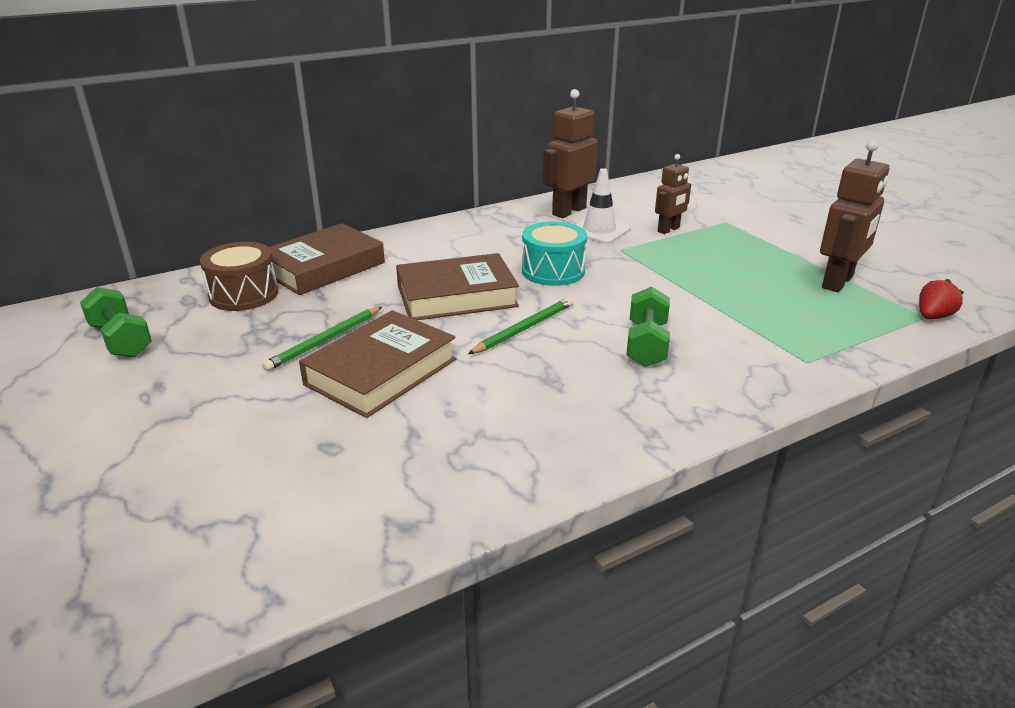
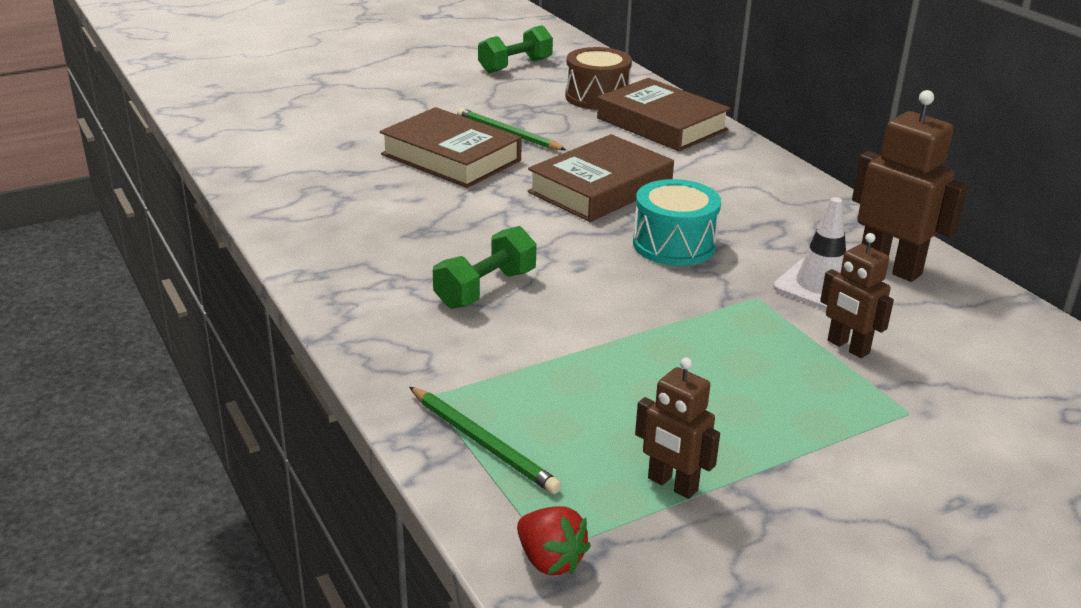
camera: 90 degrees right, 0 degrees up
brown book [396,253,519,320] -> brown book turned 60 degrees clockwise [528,134,674,222]
green pencil [468,297,573,354] -> green pencil moved to [409,387,562,494]
green dumbbell [626,287,670,367] -> green dumbbell turned 60 degrees counterclockwise [433,226,536,309]
brown robot [820,140,889,292] -> brown robot [635,358,720,499], size x0.62

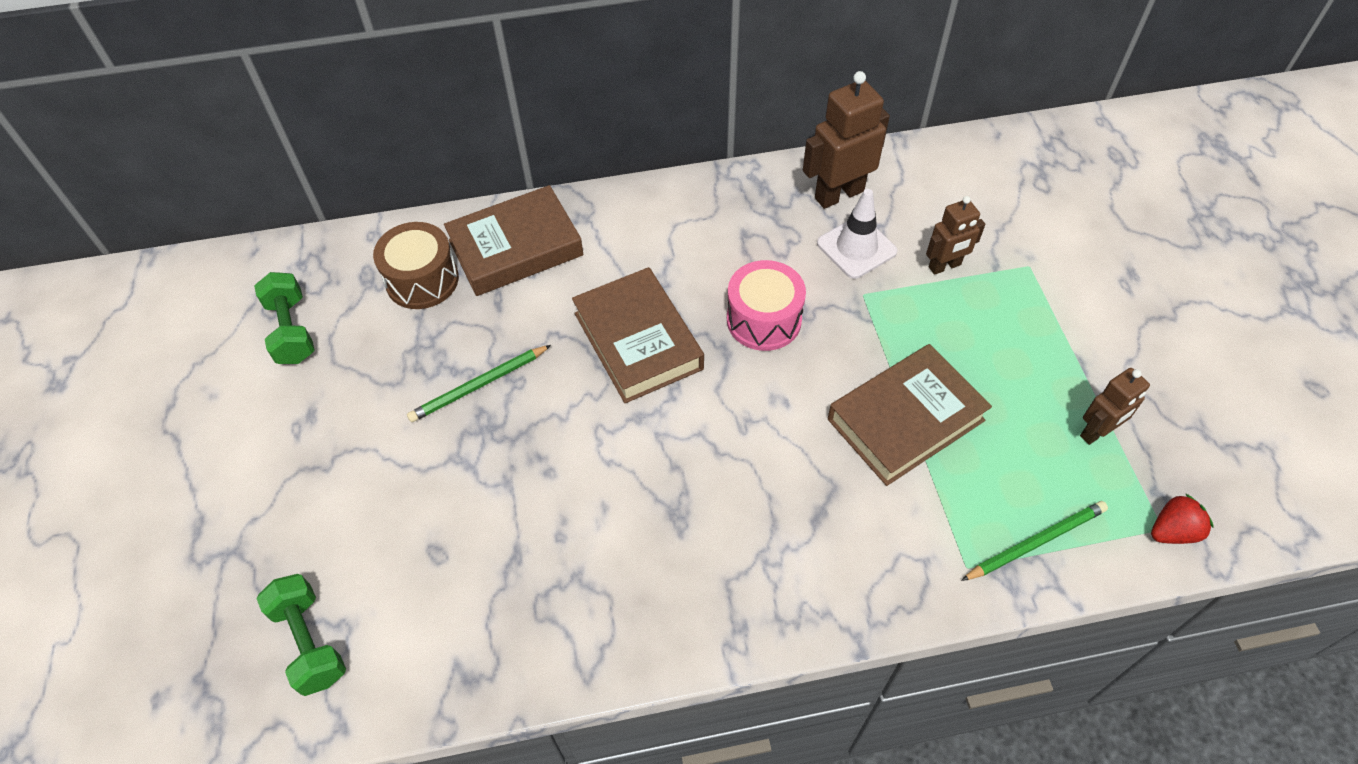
camera: 70 degrees left, 25 degrees up
brown book [380,107,522,188] -> brown book moved to [828,344,992,486]
green dumbbell [433,226,536,309] -> green dumbbell moved to [256,574,346,696]
turquoise drum [633,179,721,266] -> pink drum [727,260,806,351]

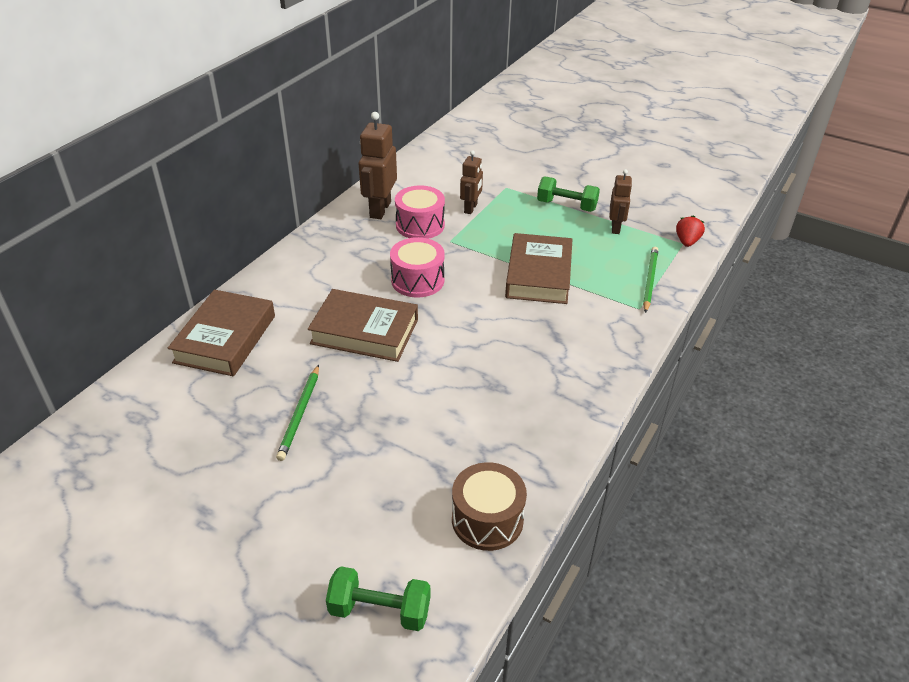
camera: 50 degrees left, 15 degrees down
green dumbbell [254,272,315,364] -> green dumbbell moved to [537,176,600,212]
brown drum [373,222,459,309] -> brown drum moved to [452,462,527,551]
white traffic cone [817,189,898,279] -> pink drum [395,185,445,239]

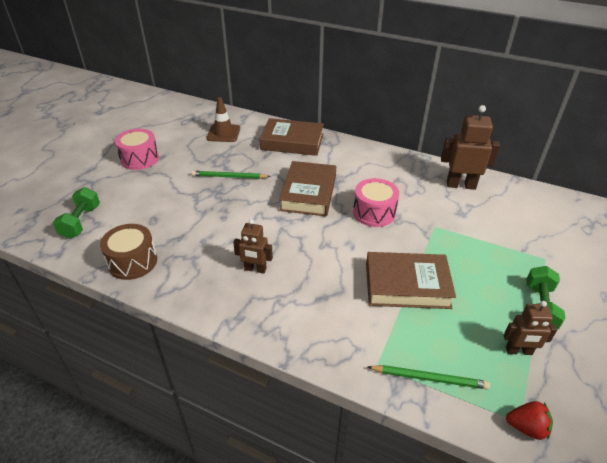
camera: 85 degrees right, 0 degrees up
pink drum [395,185,445,239] -> pink drum moved to [115,129,159,170]
brown robot [460,150,483,214] -> brown robot moved to [233,219,273,274]
none -> brown traffic cone [207,97,240,142]

